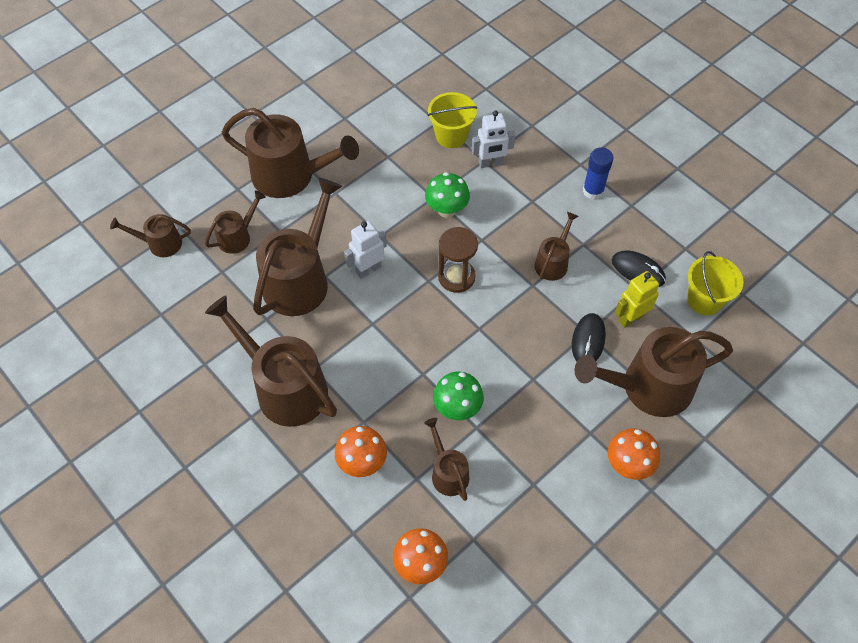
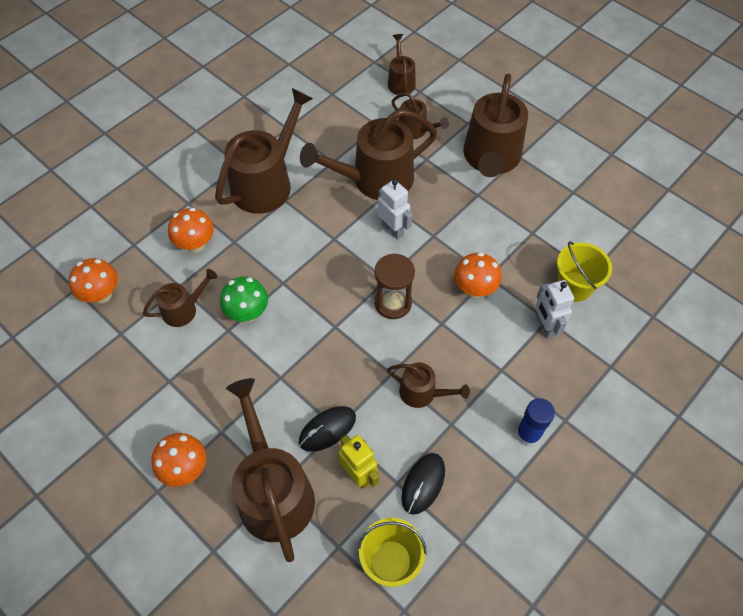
camera: 85 degrees right, 0 degrees up
brown watering can [253,178,342,316] -> brown watering can turned 135 degrees clockwise [300,109,437,200]
green mushroom [425,172,470,218] -> orange mushroom [454,252,501,298]
black mouse [572,313,606,362] -> black mouse turned 45 degrees counterclockwise [299,406,356,452]

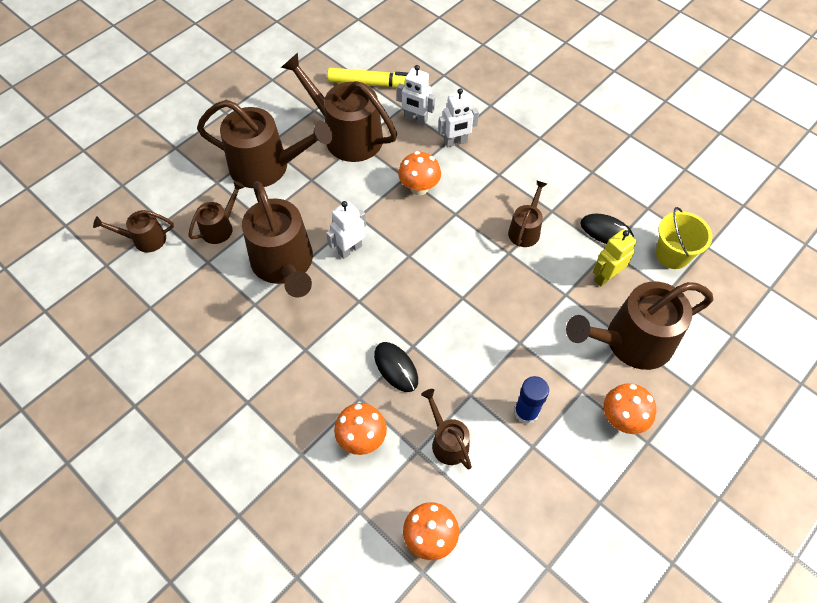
camera: 90 degrees left, 0 degrees up
brown watering can [215,88,313,214] -> brown watering can moved to [281,53,397,162]
green mushroom [220,277,268,322] -> none
black mouse [299,406,356,452] -> black mouse moved to [374,342,418,392]
brown hourglass [374,253,415,319] -> none
blue glue stick [516,398,555,446] -> blue glue stick moved to [514,376,549,424]
yellow bucket [557,241,612,302] -> white robot [397,65,435,125]
none -> yellow marker [327,68,408,88]

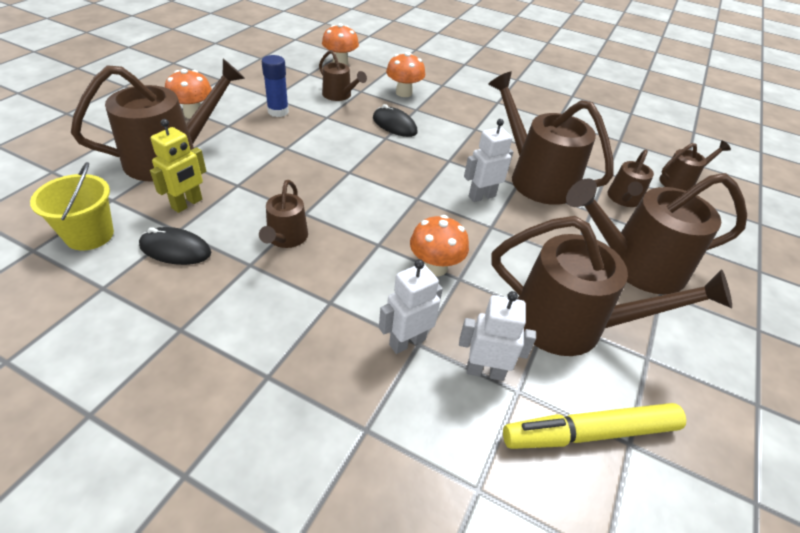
camera: 160 degrees right, 15 degrees down
white robot [326,201,366,259] -> white robot turned 150 degrees counterclockwise [464,119,513,202]

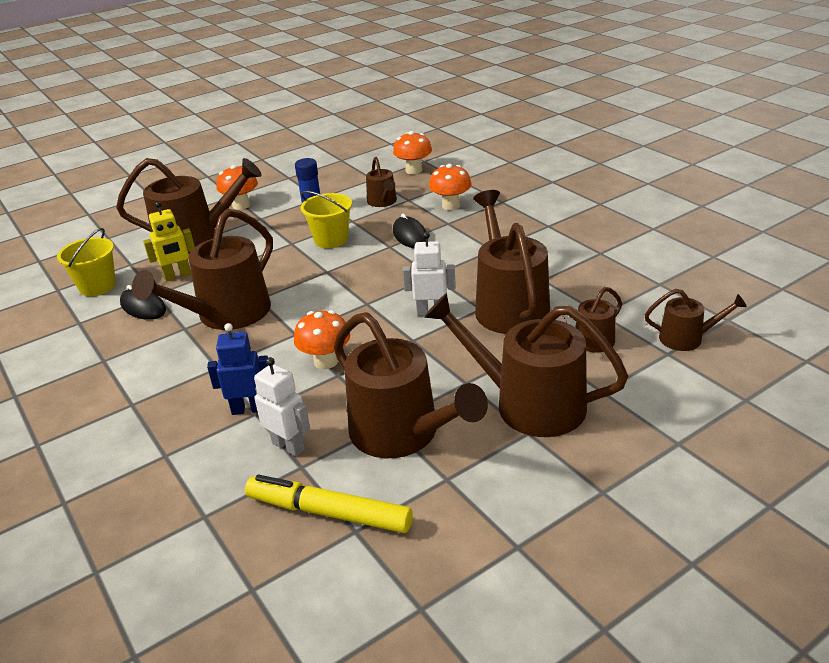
camera: 35 degrees right, 10 degrees down
brown watering can [259,180,308,248] -> brown watering can [132,209,273,330], size x1.96
white robot [379,259,443,354] -> blue robot [207,323,268,415]
none -> yellow bucket [301,191,352,248]

